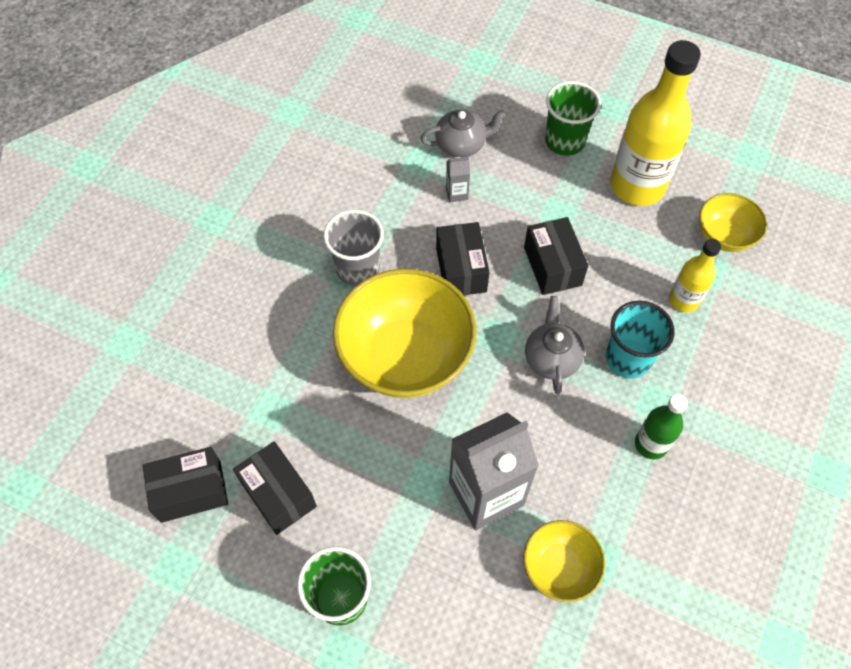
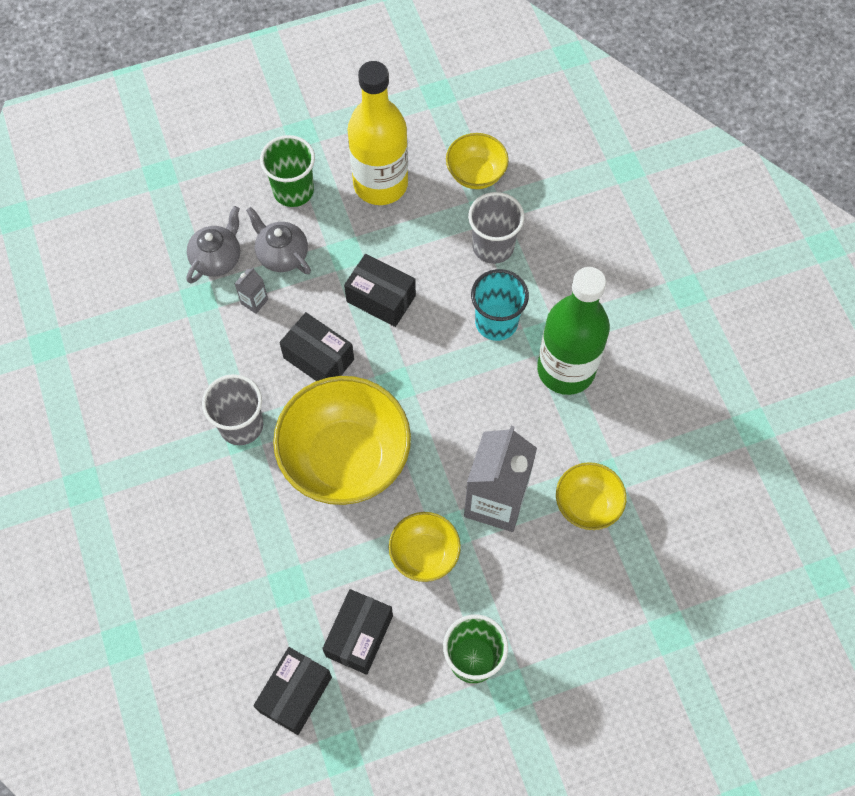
camera: 45 degrees left, 5 degrees up
black box [233,441,317,535] -> black box turned 75 degrees counterclockwise [322,589,393,675]
grey teapot [525,296,585,394] -> grey teapot moved to [246,207,311,274]
green bottle [635,394,688,459] -> green bottle [537,267,610,395], size x1.94
yellow bottle [669,239,721,312] -> grey cup [468,192,524,264]
none -> yellow bowl [389,512,461,582]

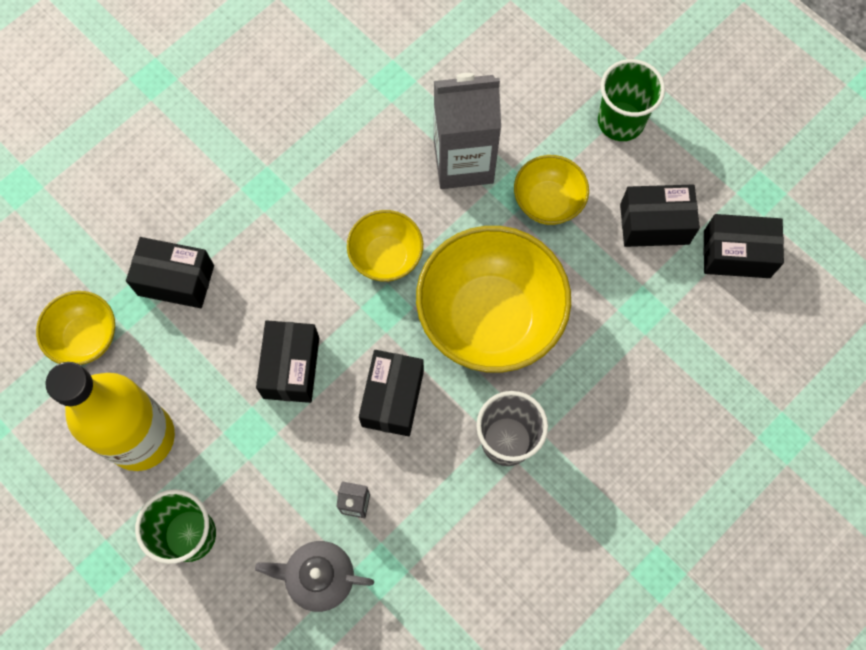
camera: 115 degrees left, 5 degrees up
grey teapot [246,207,311,274] -> none
grey cup [468,192,524,264] -> black box [126,237,214,308]
turquoise cup [471,269,529,341] -> none
green bottle [537,267,610,395] -> none
yellow bowl [556,462,627,530] -> yellow bowl moved to [347,210,423,282]

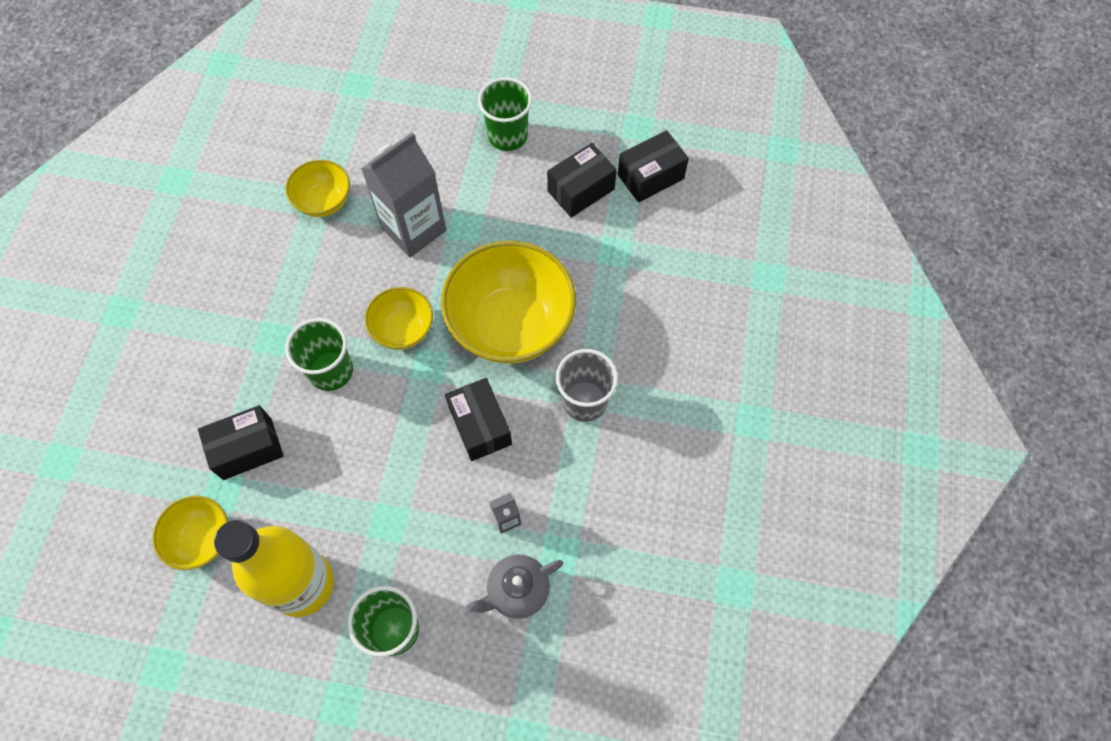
camera: 35 degrees left, 5 degrees down
black box [256,320,319,403] -> none
yellow bowl [514,155,589,225] -> yellow bowl moved to [285,160,350,217]
none -> green cup [285,318,353,391]

